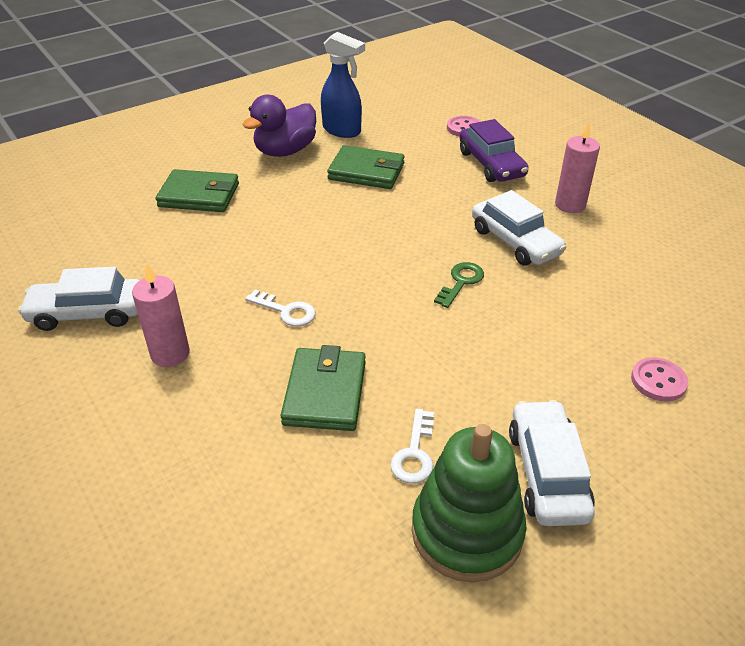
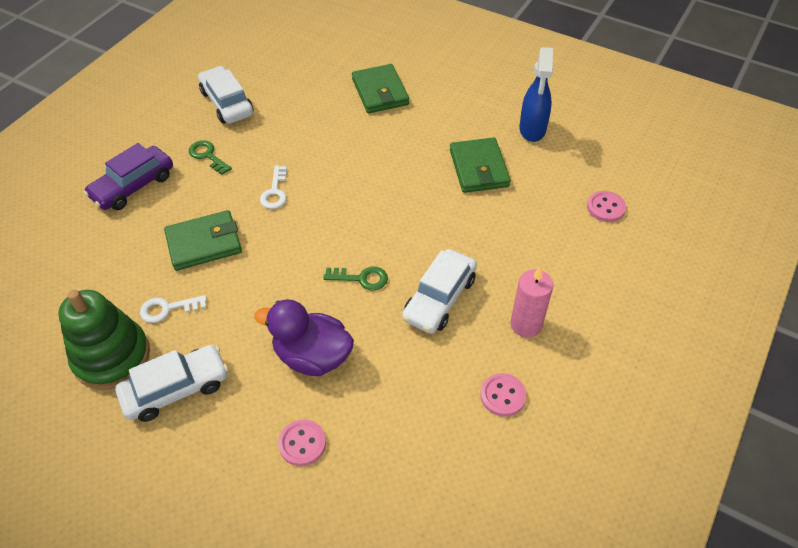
camera: 65 degrees right, 10 degrees up
pink candle [132,263,190,367] -> green key [189,140,232,175]
purple duck [243,95,316,157] -> purple duck moved to [254,299,354,376]
purple car [459,119,529,182] -> purple car moved to [84,143,173,210]
none -> pink button [480,373,526,417]

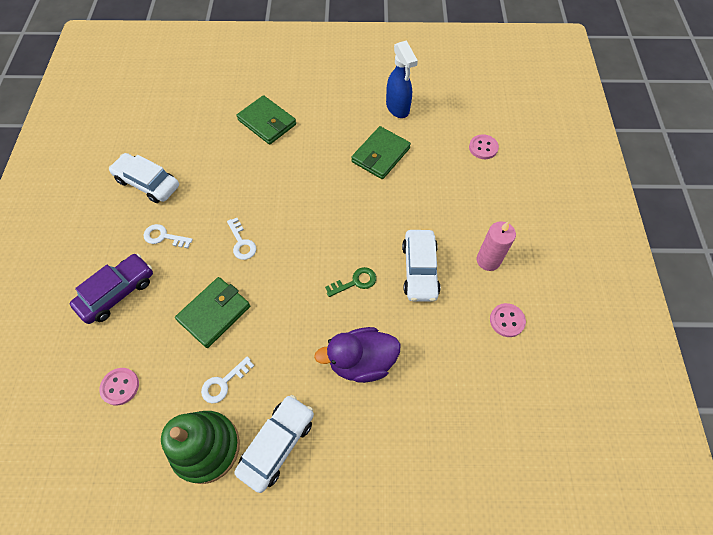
camera: 30 degrees left, 10 degrees up
purple car [84,143,173,210] -> purple car turned 150 degrees counterclockwise [70,254,153,324]
green key [189,140,232,175] -> white key [143,224,193,248]
pink button [278,420,326,466] -> pink button moved to [99,368,139,405]
green wallet [450,137,511,193] -> green wallet turned 75 degrees clockwise [351,126,411,179]

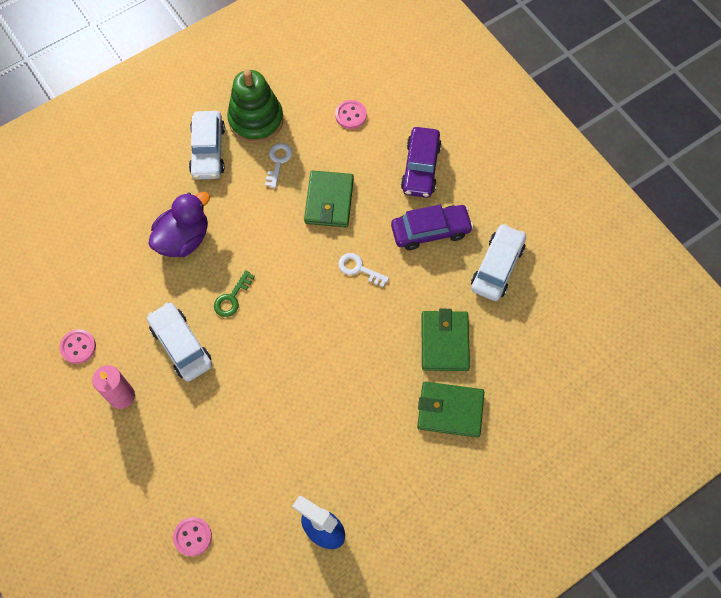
camera: 145 degrees right, 5 degrees up
white car [109,153,179,203] -> white car turned 60 degrees counterclockwise [471,224,526,301]
white key [143,224,193,248] -> purple car [391,204,473,250]
green wallet [351,126,411,179] -> green wallet moved to [421,309,470,371]

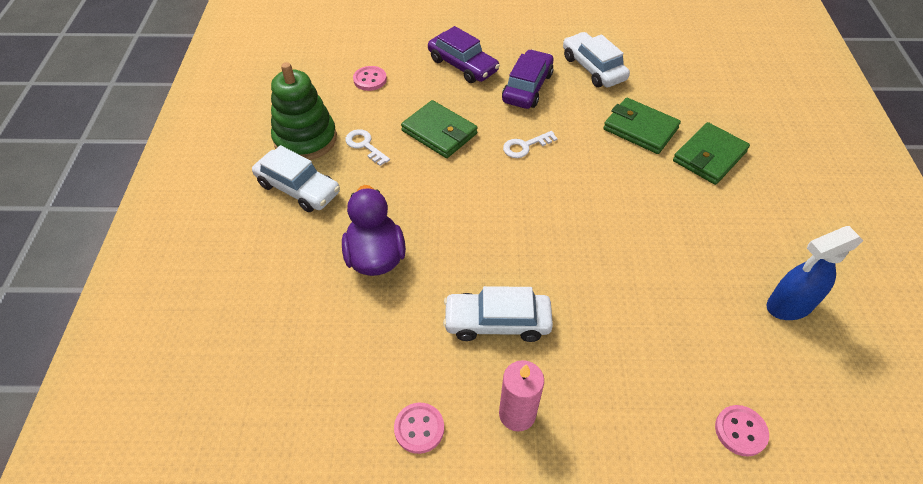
camera: 55 degrees left, 15 degrees down
green key [214,270,255,317] -> none

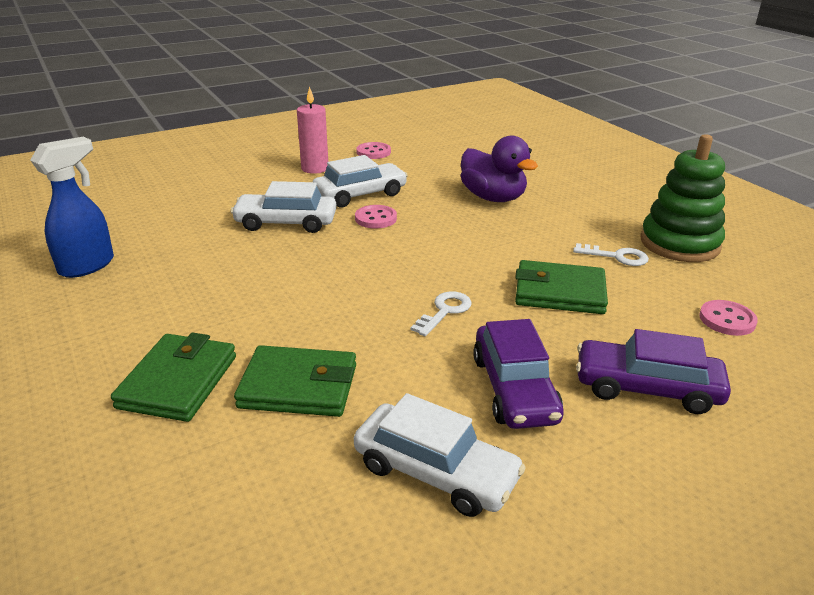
camera: 150 degrees right, 20 degrees down
white car [252,145,340,212] -> white car moved to [231,181,337,233]
pink button [715,405,769,457] -> pink button moved to [355,205,397,228]

